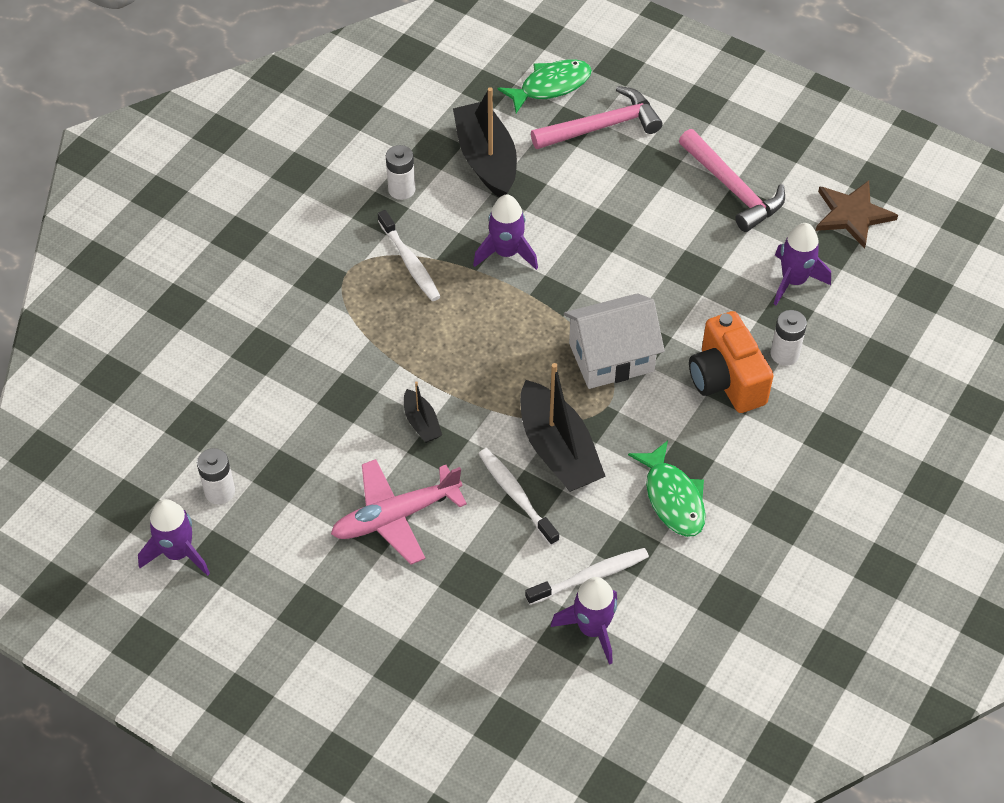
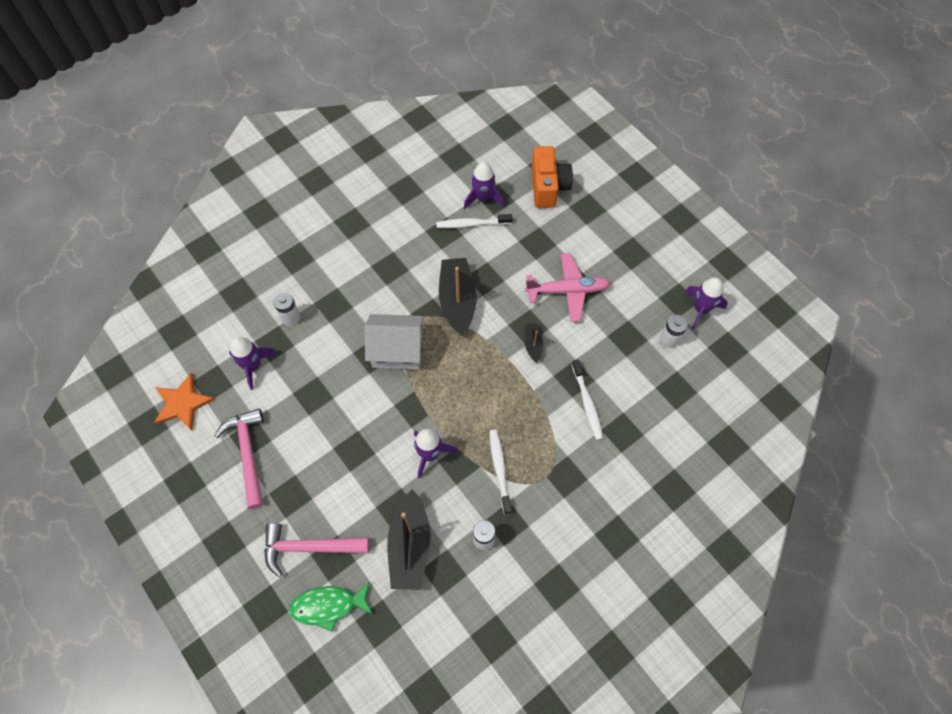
camera: 160 degrees left, 10 degrees up
white toothbrush [479,448,559,546] -> white toothbrush moved to [572,359,603,440]
green fish [628,440,706,537] -> none
orange camera [689,311,774,413] -> orange camera moved to [532,146,573,208]
brown star [816,181,898,249] -> orange star [154,373,215,430]

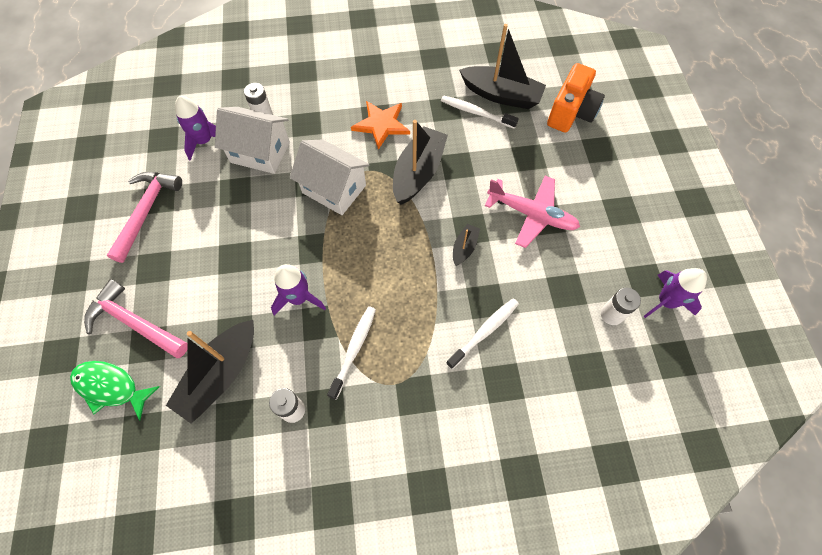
camera: 30 degrees right, 0 degrees up
orange star [154,373,215,430] -> orange star moved to [351,101,410,150]
purple rocket [464,162,505,210] -> black boat [459,24,546,109]
white toothbrush [572,359,603,440] -> white toothbrush turned 150 degrees counterclockwise [446,298,519,369]
none -> white house [215,107,290,174]

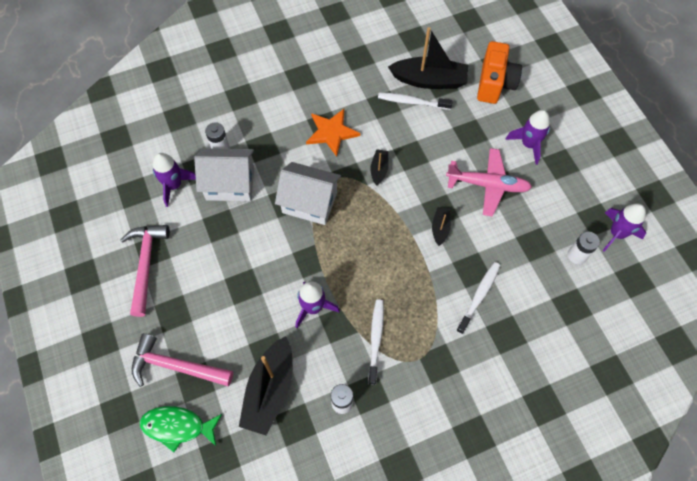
camera: 15 degrees left, 0 degrees up
black boat [393,120,448,205] -> black boat [371,149,389,186], size x0.49
none -> purple rocket [505,110,550,165]

